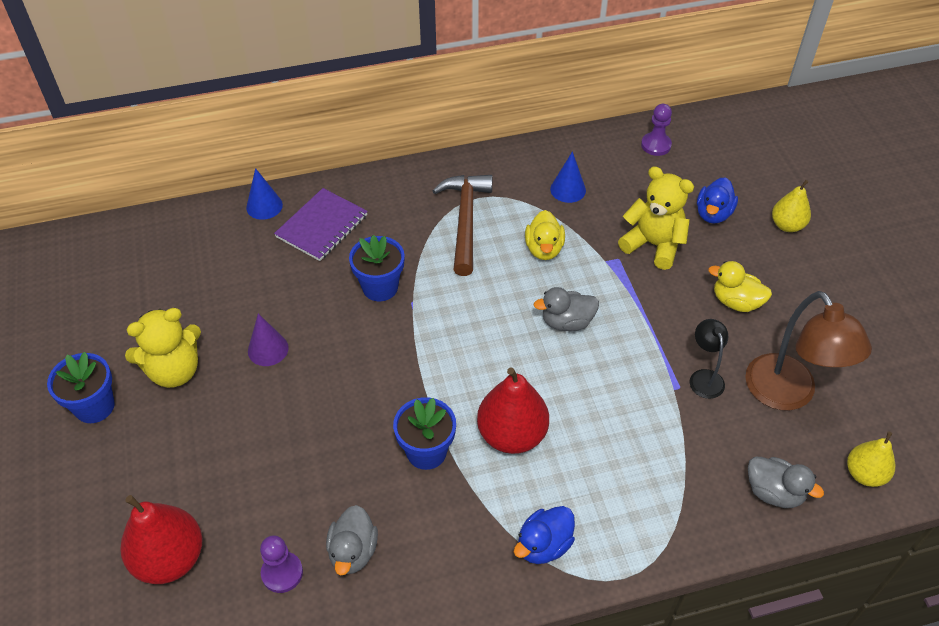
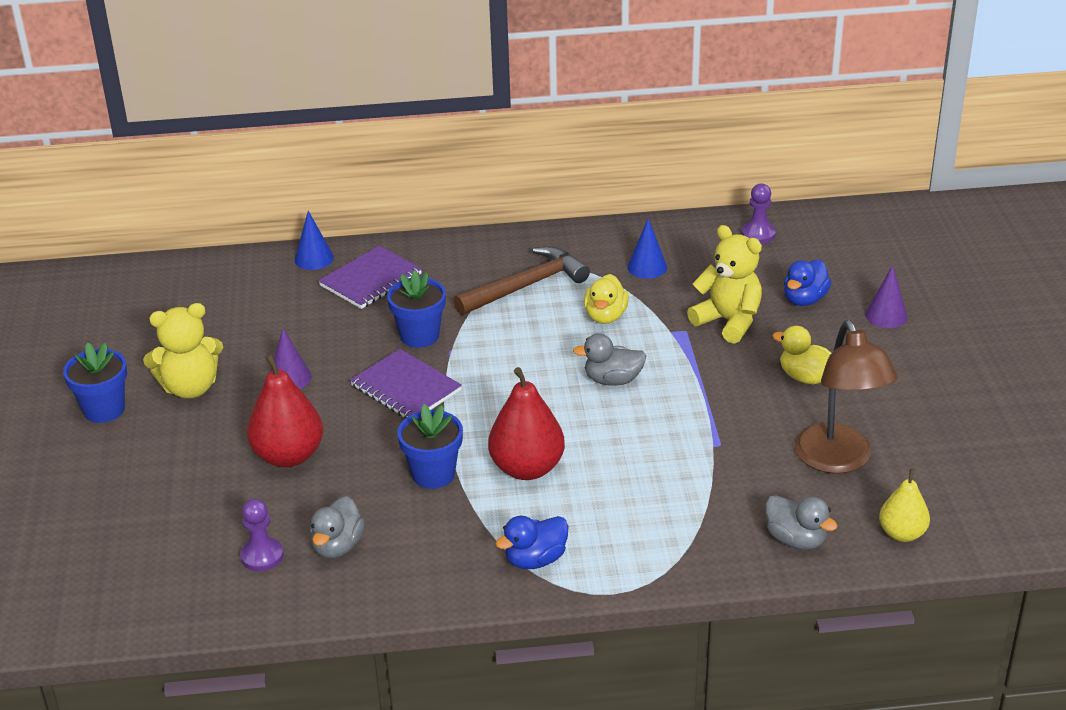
camera: 10 degrees right, 15 degrees down
red pear [120,495,203,584] -> red pear moved to [247,354,323,467]
brown hammer [432,175,493,276] -> brown hammer turned 45 degrees clockwise [454,246,590,315]
black lamp [689,319,729,399] -> none
yellow pear [772,180,811,232] -> purple cone [865,265,908,328]
none -> purple notebook [350,349,462,418]

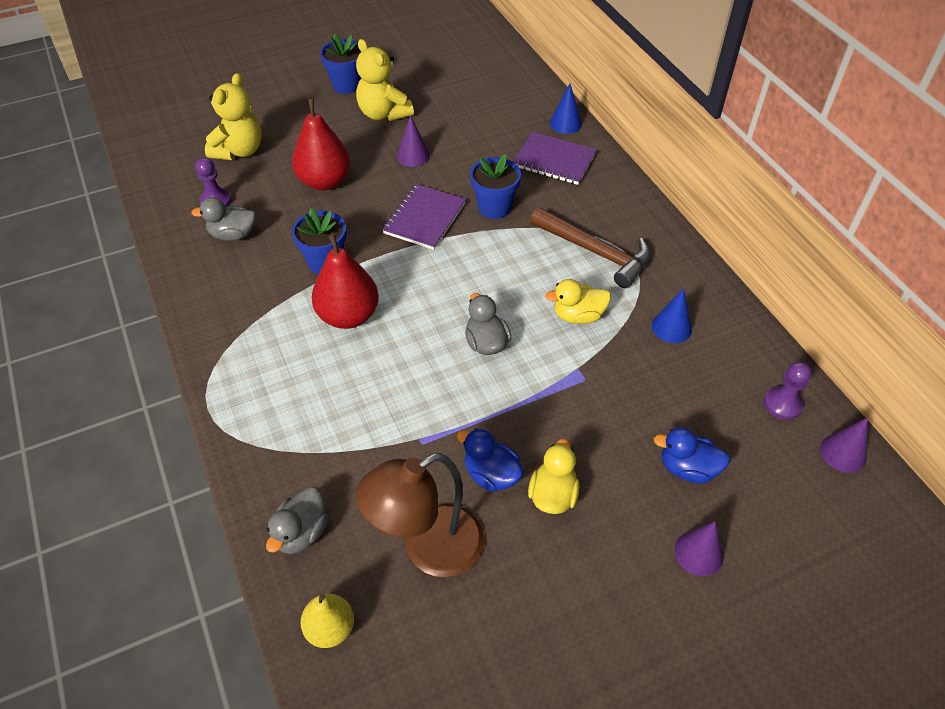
camera: 70 degrees right, 15 degrees up
blue duck [495,516,569,569] -> blue duck moved to [457,428,524,492]
yellow teddy bear [687,225,762,344] -> yellow teddy bear moved to [205,73,262,160]
none -> purple cone [820,417,868,473]

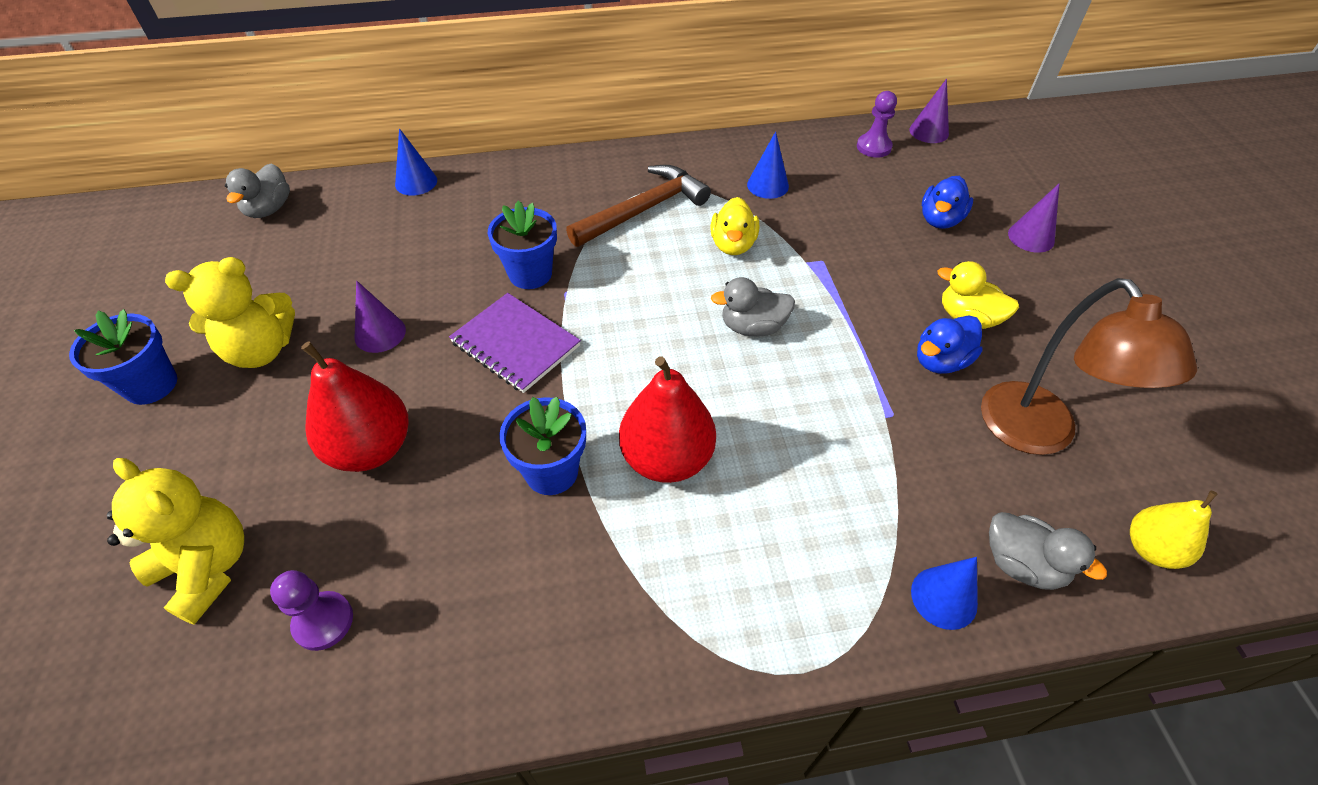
camera: 75 degrees left, 0 degrees up
grey duck [191,197,256,241] -> grey duck moved to [225,163,290,218]
purple notebook [513,132,597,185] -> none
none -> blue cone [911,557,978,630]

